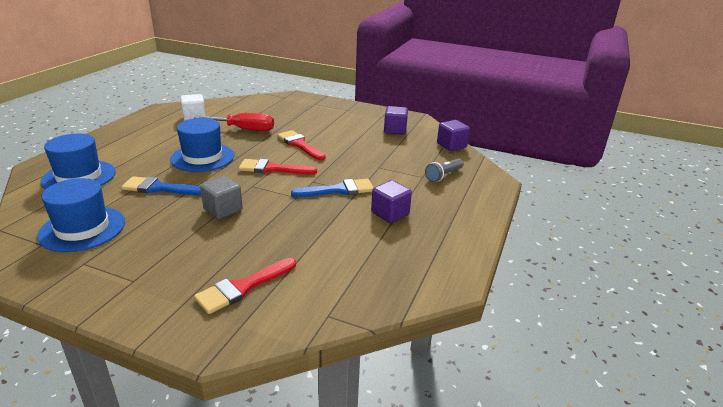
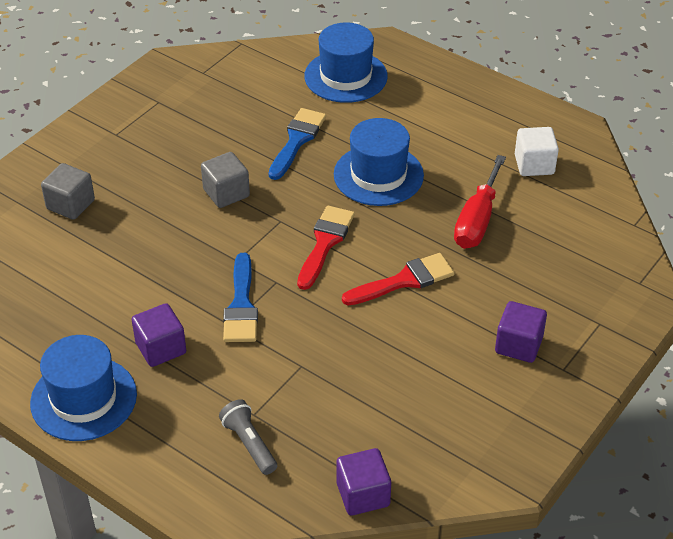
camera: 105 degrees right, 15 degrees up
blue hat [37,178,125,252] -> blue hat moved to [30,335,137,441]
red brush [194,258,296,314] -> grey cube [41,163,95,220]
purple cube [384,106,408,135] -> purple cube moved to [495,301,547,363]

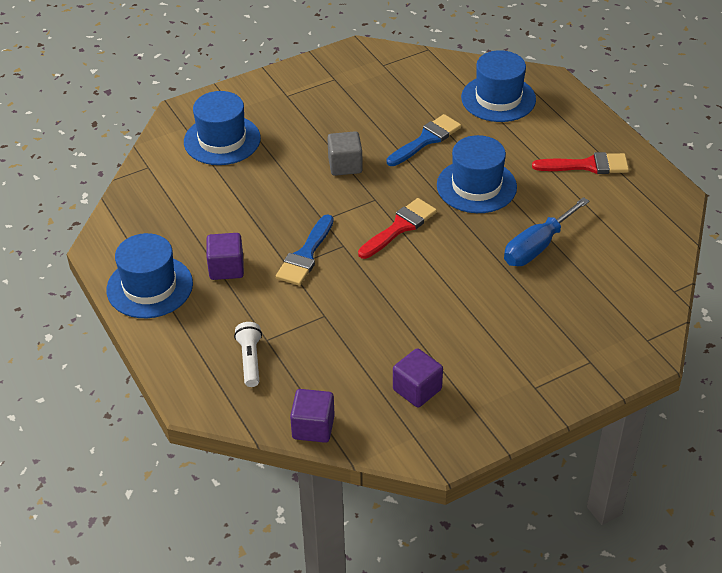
camera: 25 degrees right, 0 degrees up
grey cube [41,163,95,220] -> blue hat [184,91,261,165]
grey flashlight [219,399,277,475] -> white flashlight [234,322,262,387]
red brush [342,253,455,306] -> red brush moved to [532,152,629,174]
red screwdriver [454,155,506,249] -> blue screwdriver [504,197,590,266]
purple cube [495,301,547,363] -> purple cube moved to [393,348,443,407]
white cube [515,127,559,176] -> none

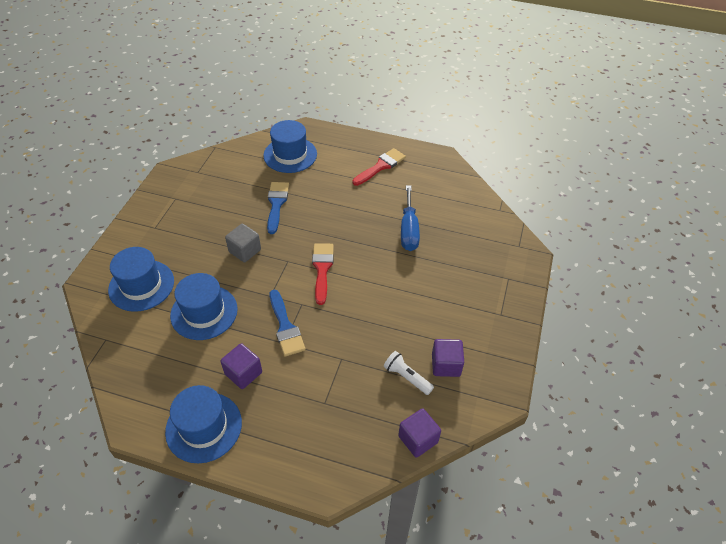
camera: 45 degrees left, 5 degrees up
white flashlight [234,322,262,387] -> white flashlight moved to [384,351,434,395]
blue hat [437,135,517,213] -> blue hat moved to [170,273,238,340]

